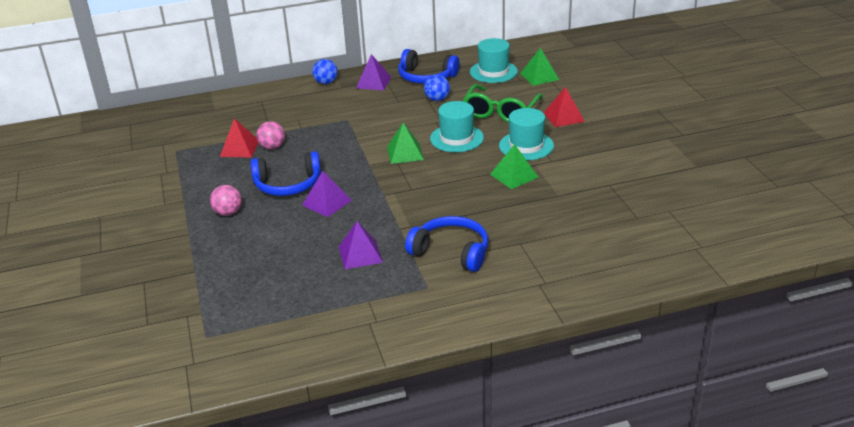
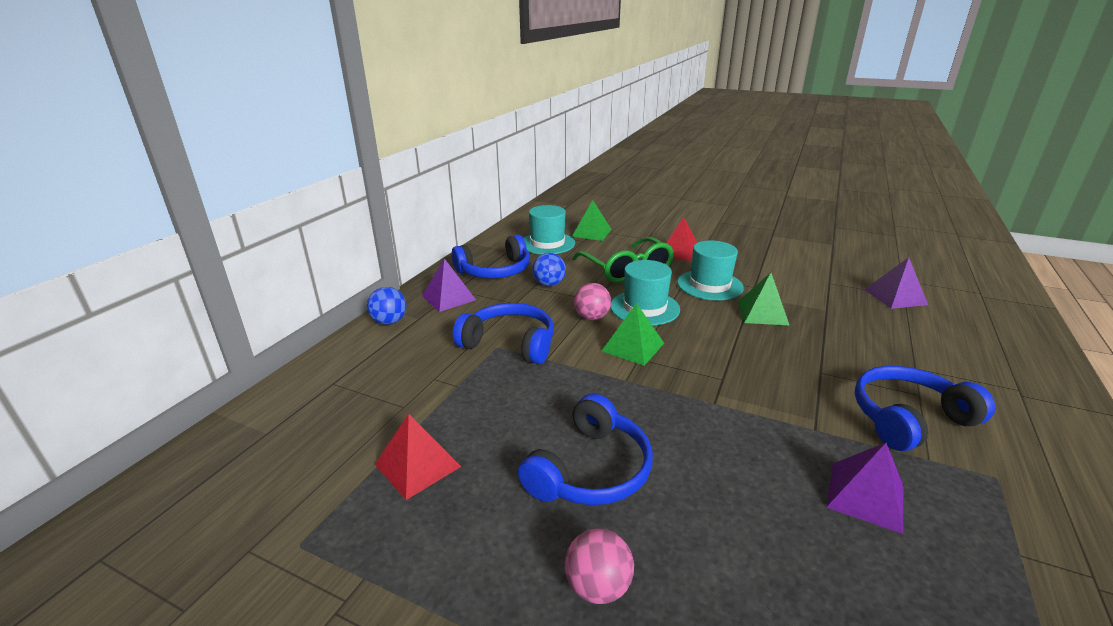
camera: 50 degrees left, 5 degrees down
pink ball [257,121,285,149] -> pink ball moved to [574,283,611,320]
purple pyramid [302,171,352,217] -> purple pyramid moved to [864,257,928,309]
none -> blue headphones [453,303,554,364]

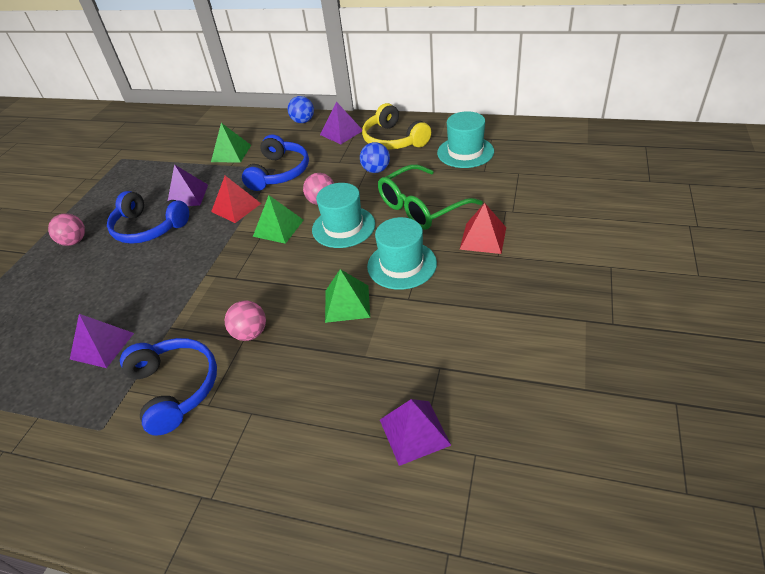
camera: 85 degrees right, 15 degrees up
red pyramid [375,414,461,500] -> red pyramid moved to [211,176,261,223]
blue headphones [452,235,530,278] -> yellow headphones [362,103,431,150]
green pyramid [572,200,612,241] -> green pyramid moved to [211,123,251,163]
none -> purple pyramid [168,164,208,206]
none -> pink ball [225,301,266,341]

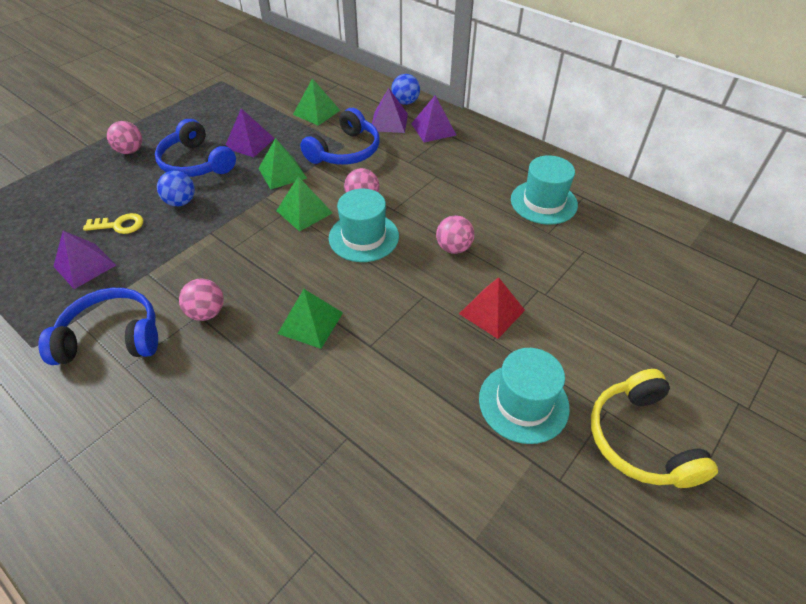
camera: 20 degrees right, 5 degrees up
blue headphones [120,338,217,436] -> blue headphones turned 90 degrees counterclockwise [38,288,158,365]
red pyramid [211,176,261,223] -> green pyramid [258,138,307,189]
blue ball [360,142,390,173] -> blue ball moved to [157,171,195,206]
yellow headphones [362,103,431,150] -> yellow headphones moved to [591,369,718,488]
turquoise hat [367,217,437,290] -> turquoise hat moved to [479,348,570,444]
green glasses [378,164,483,230] -> pink ball [436,215,474,254]
purple pyramid [380,399,451,466] -> purple pyramid moved to [372,88,408,133]
none -> yellow key [83,213,143,234]

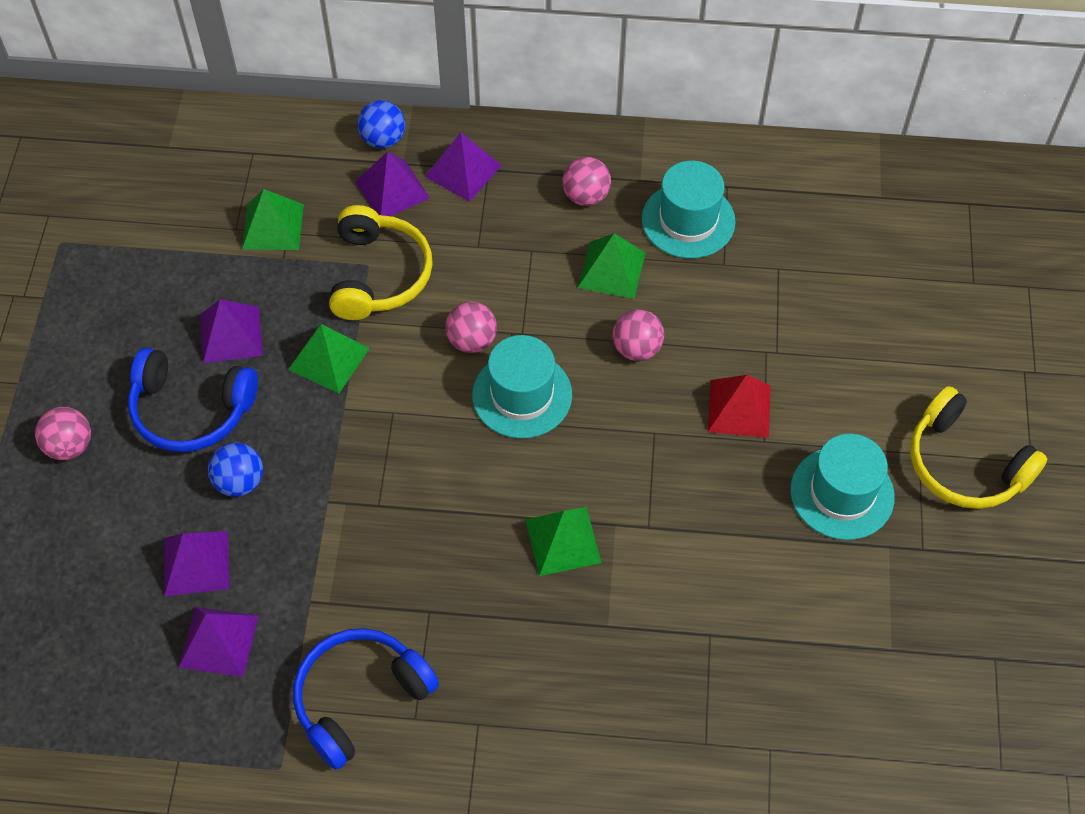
camera: 35 degrees left, 10 degrees up
yellow key [83,213,143,234] -> purple pyramid [164,531,229,596]
pink ball [179,279,224,321] -> pink ball moved to [562,157,611,206]
green pyramid [276,176,333,232] -> green pyramid moved to [578,233,646,299]
blue headphones [300,108,379,165] -> yellow headphones [329,205,433,320]

